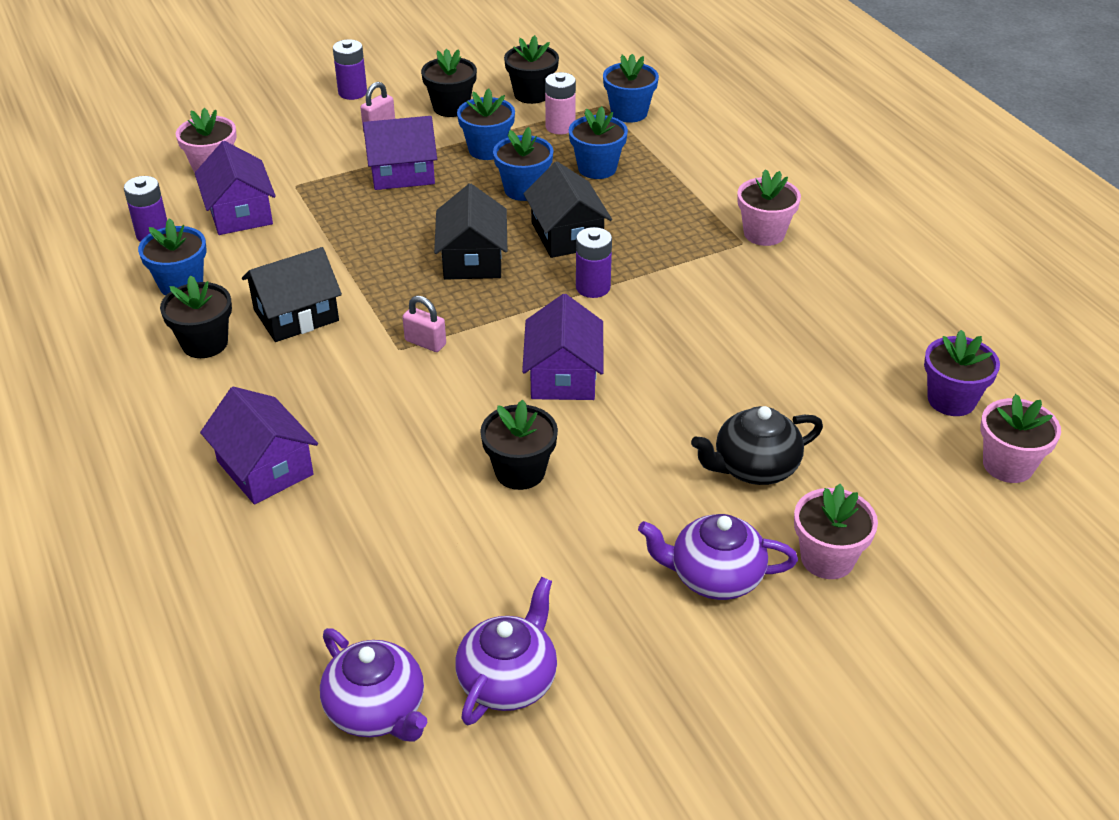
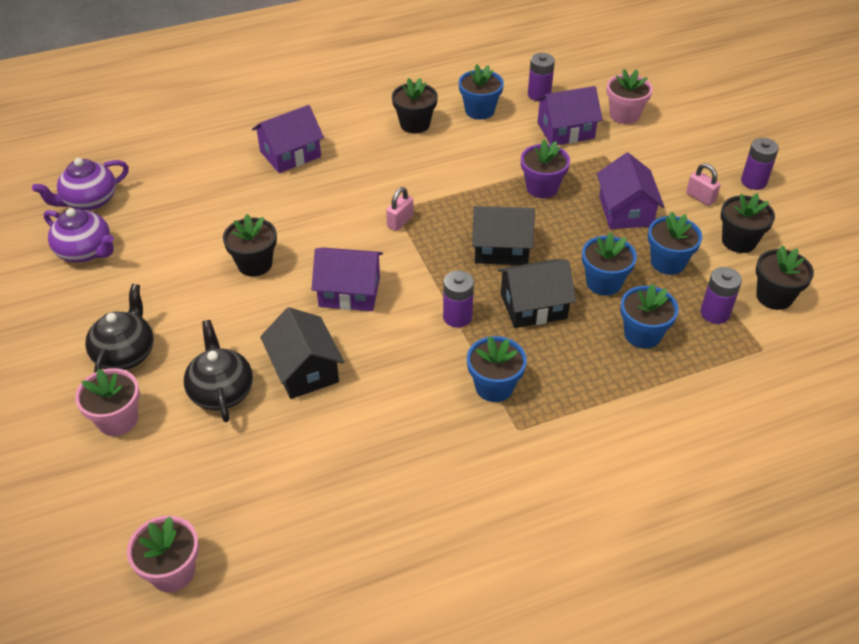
camera: 95 degrees right, 5 degrees up
black house [242,247,342,342] -> black house moved to [260,307,344,399]
pink battery [545,72,576,134] -> purple battery [701,267,742,324]
blue flower pot [603,54,659,123] -> blue flower pot moved to [467,336,527,402]
purple teapot [638,514,798,600] -> black teapot [85,284,154,373]
pink flower pot [737,169,801,246] -> none
purple flower pot [924,330,1000,416] -> purple flower pot moved to [521,139,570,198]

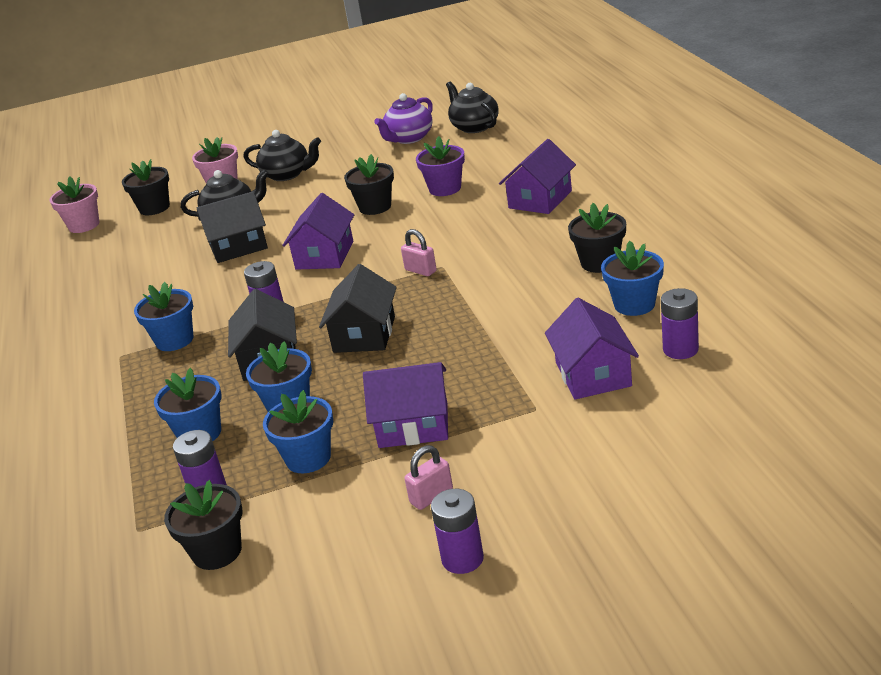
camera: 100 degrees right, 15 degrees down
purple teapot [32,158,129,211] -> black teapot [446,82,498,133]
purple house [252,105,324,173] -> purple house turned 60 degrees clockwise [499,139,576,214]
purple flower pot [521,139,570,198] -> purple flower pot moved to [416,136,465,196]
pink flower pot [607,69,653,124] -> none
black flower pot [721,193,775,253] -> black flower pot moved to [122,159,170,215]

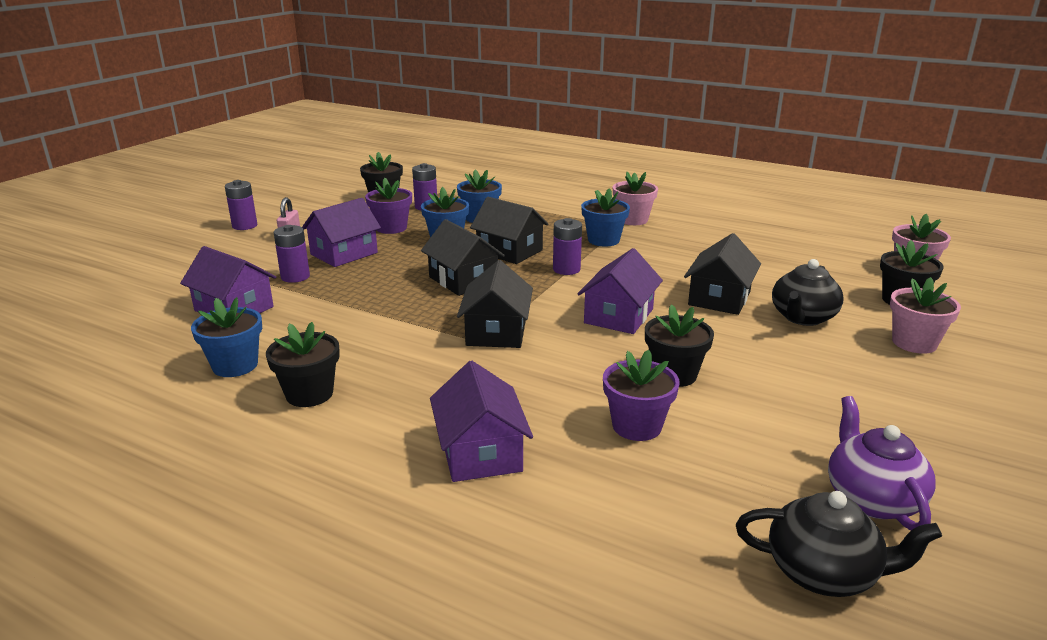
camera: 130 degrees right, 5 degrees down
black teapot [244,130,321,181] -> none
blue flower pot [263,390,333,473] -> purple flower pot [365,178,412,234]
purple house [282,193,354,270] -> purple house turned 60 degrees clockwise [578,248,663,334]
pink padlock [401,229,437,276] -> black house [457,260,533,348]
purple battery [661,288,699,359] -> purple battery moved to [274,225,310,283]
none -> pink flower pot [613,172,658,225]

